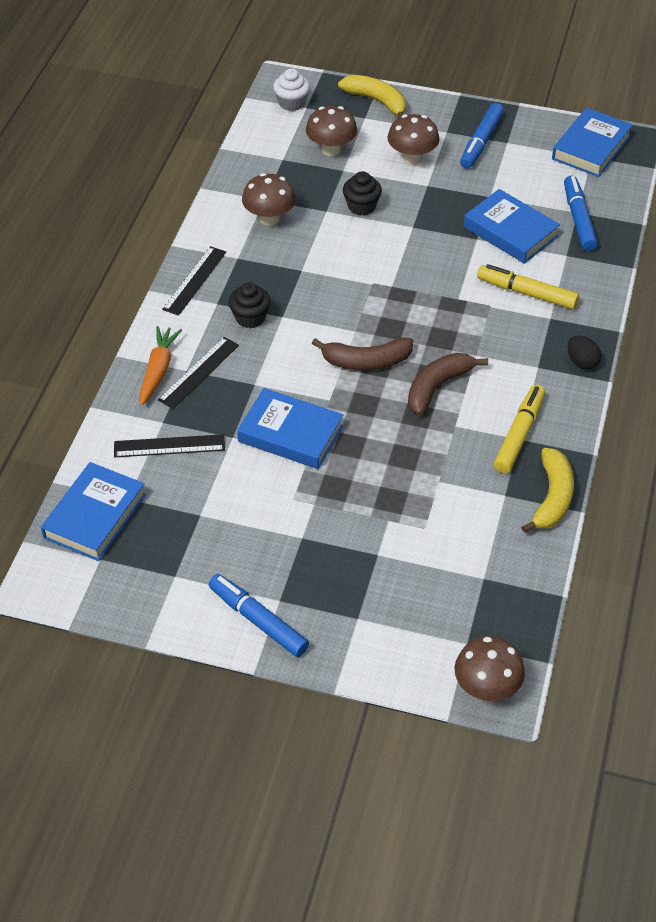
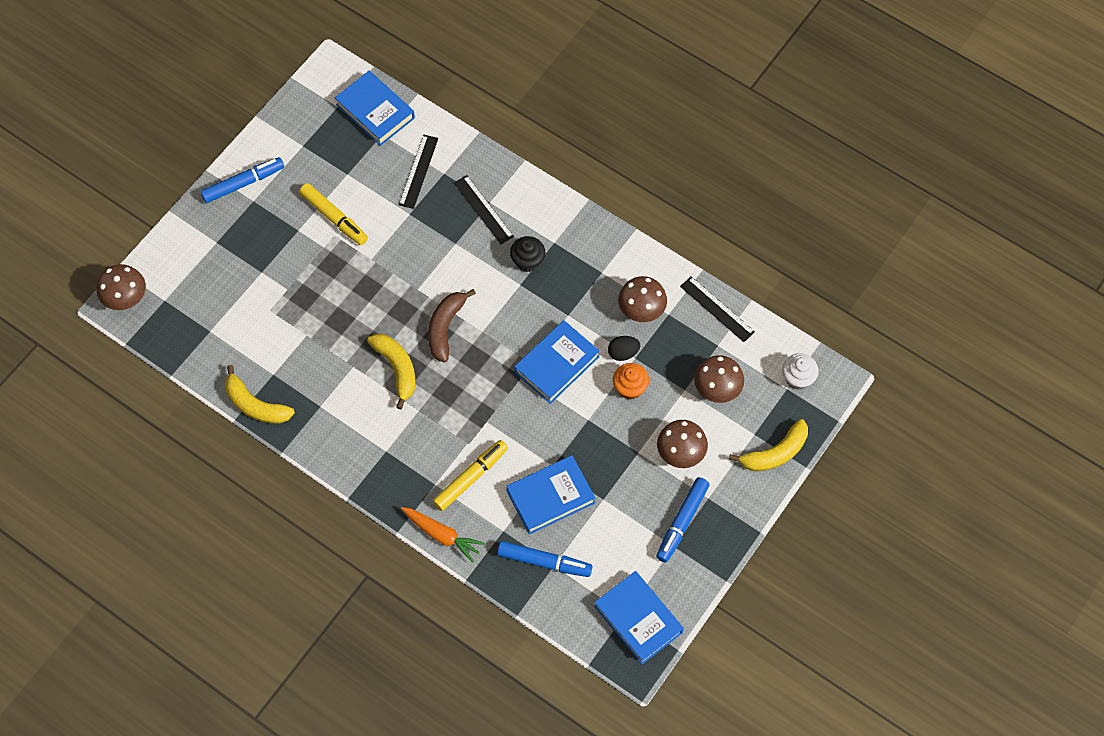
camera: 110 degrees right, 15 degrees up
orange carrot [139,326,182,405] -> orange carrot moved to [401,507,485,563]
black ruler [162,246,226,316] -> black ruler moved to [680,276,755,342]
blue book [237,388,343,469] -> blue book moved to [514,320,600,404]
black cupcake [343,171,382,216] -> orange cupcake [613,363,649,399]
brown banana [408,353,488,415] -> yellow banana [367,334,416,410]
blue marker [460,103,504,169] -> blue marker turned 105 degrees counterclockwise [656,477,710,563]
yellow marker [494,385,545,473] -> yellow marker moved to [299,183,368,245]
black egg [568,335,601,369] -> black egg moved to [608,336,640,361]

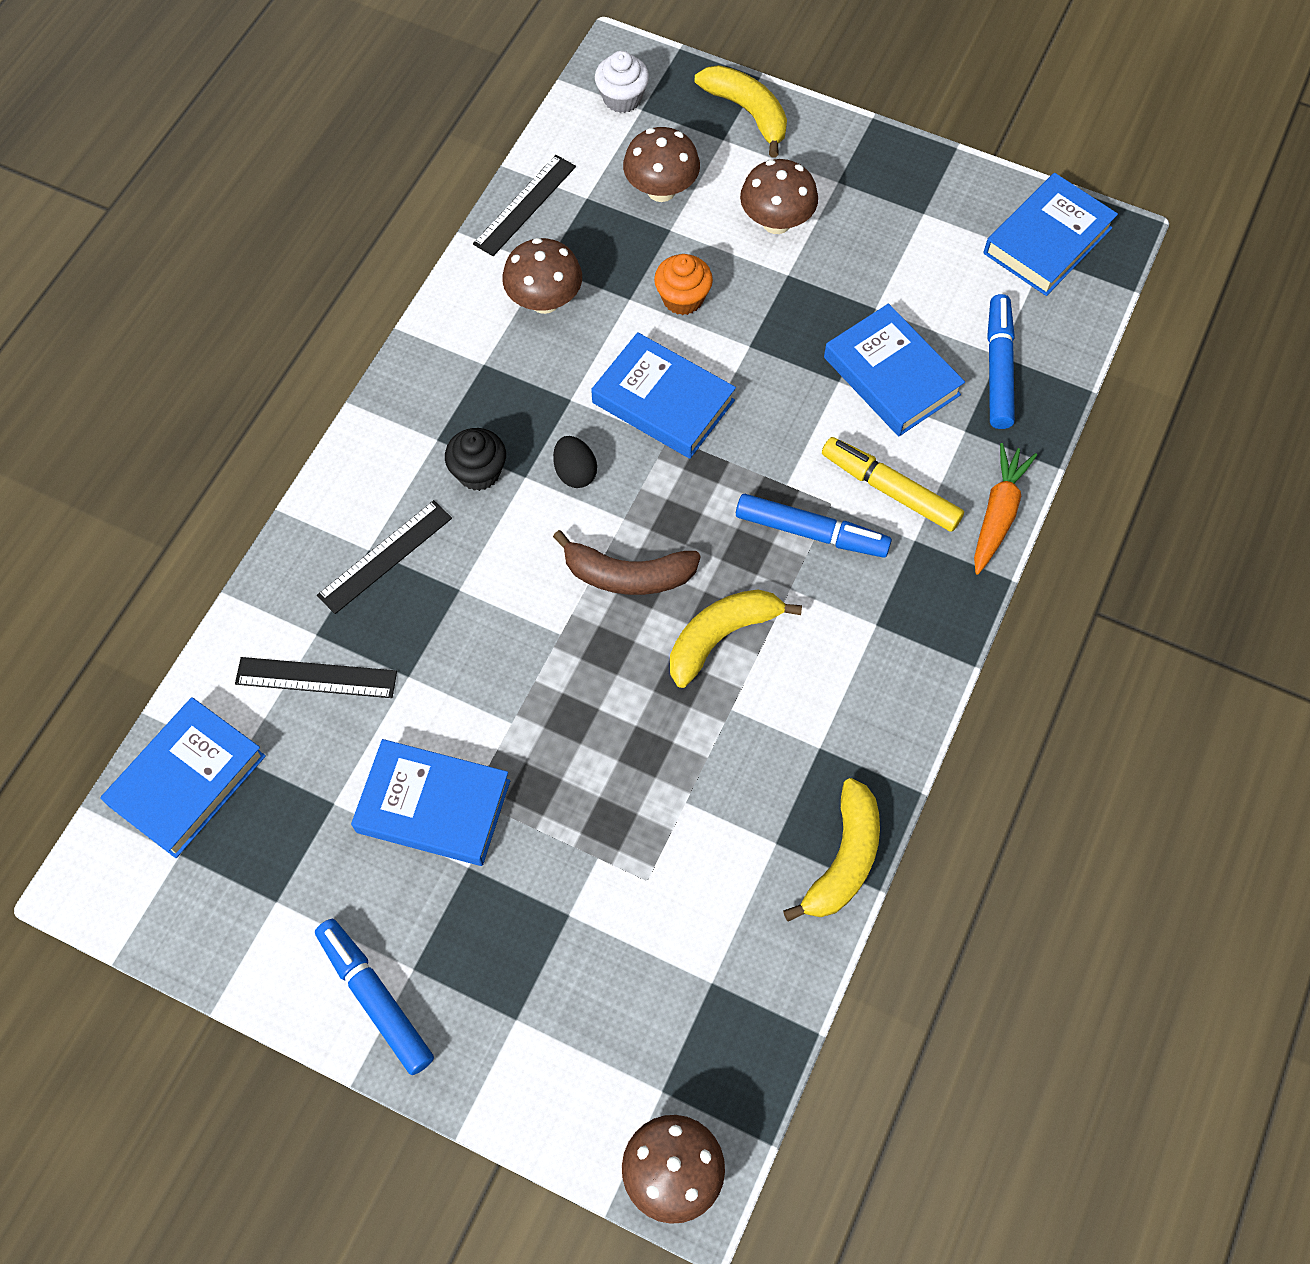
camera: 100 degrees left, 0 degrees up
yellow marker [299,183,368,245] -> blue book [351,739,510,866]
black egg [608,336,640,361] -> black egg moved to [553,436,597,488]
blue marker [656,477,710,563] -> blue marker moved to [736,494,892,558]

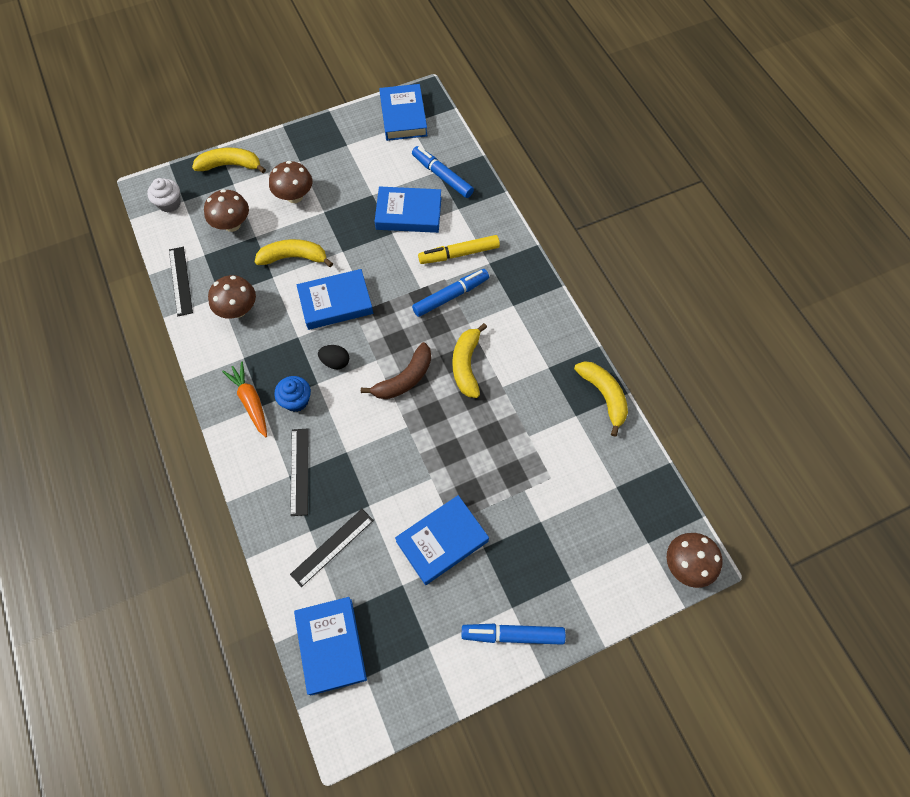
camera: 50 degrees left, 0 degrees up
black cupcake [445,428,506,491] -> blue cupcake [274,376,311,412]
orange cupcake [654,254,713,315] -> yellow banana [255,239,333,267]
orange carrot [974,443,1037,575] -> orange carrot moved to [222,362,267,437]

